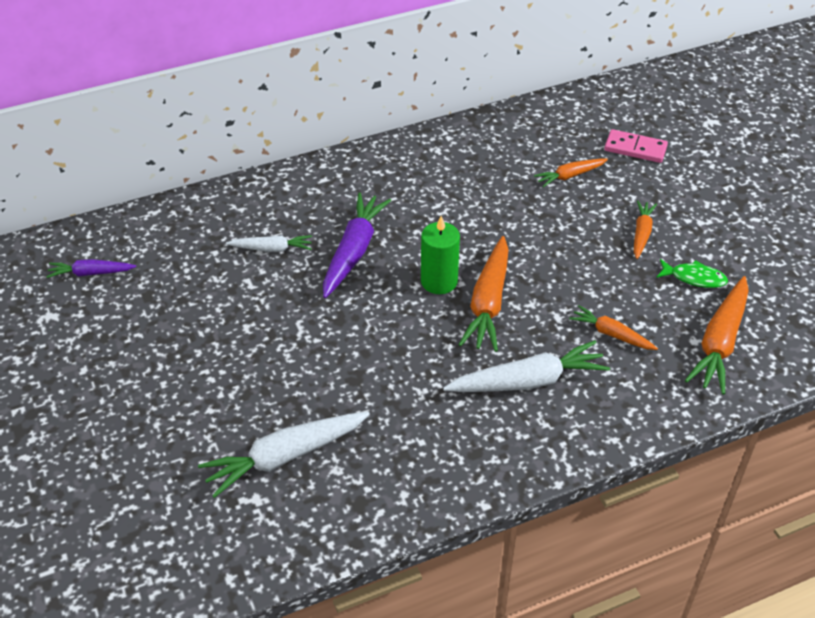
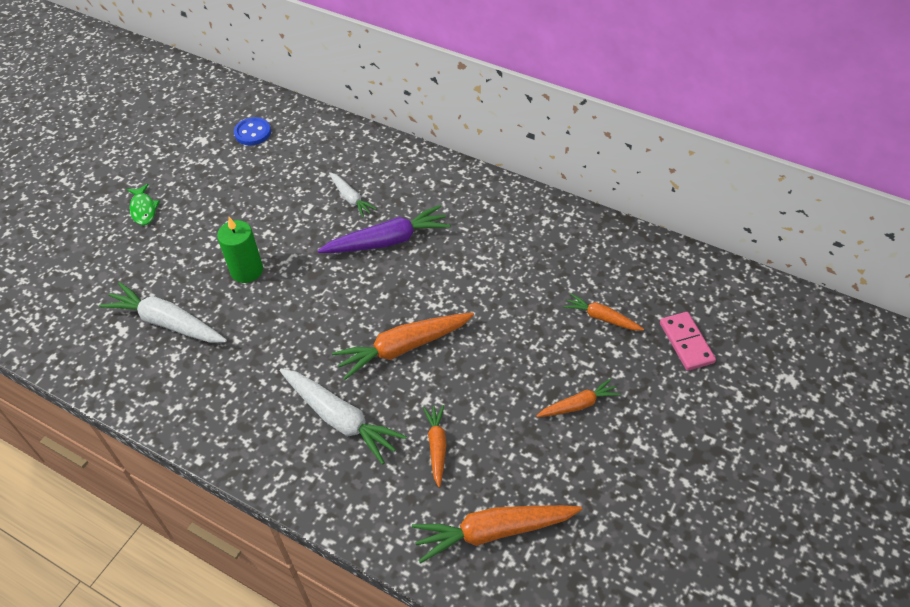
camera: 55 degrees right, 5 degrees up
purple carrot [46,259,136,278] -> blue button [234,117,271,145]
green candle [421,216,460,294] -> green candle moved to [217,217,263,283]
green fish [656,259,728,288] -> green fish moved to [127,184,160,225]

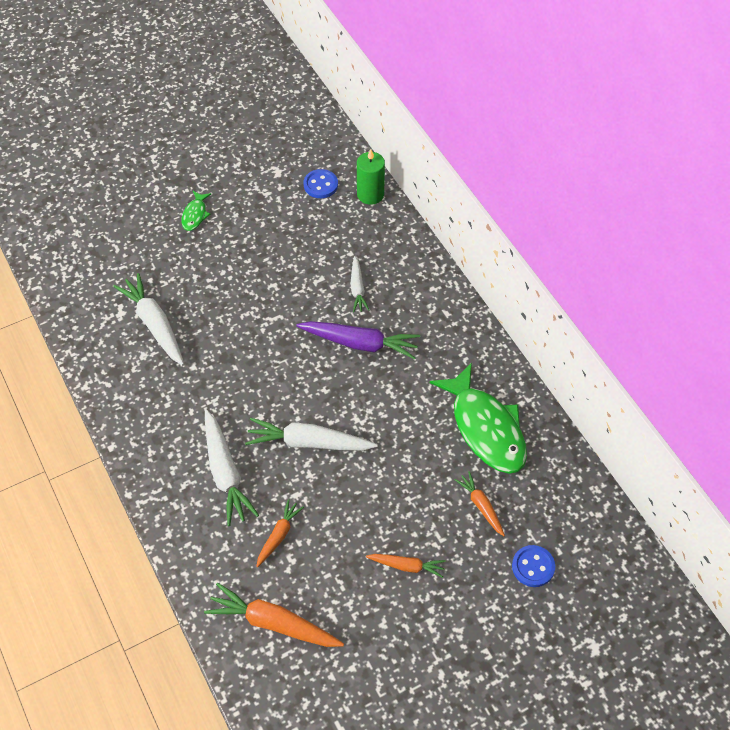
camera: 30 degrees right, 5 degrees up
green candle [217,217,263,283] -> green candle moved to [357,149,385,205]
orange carrot [332,313,474,380] -> white carrot [245,418,378,451]
pink domino [660,312,716,371] -> blue button [512,545,555,587]
none -> green fish [430,362,527,474]

